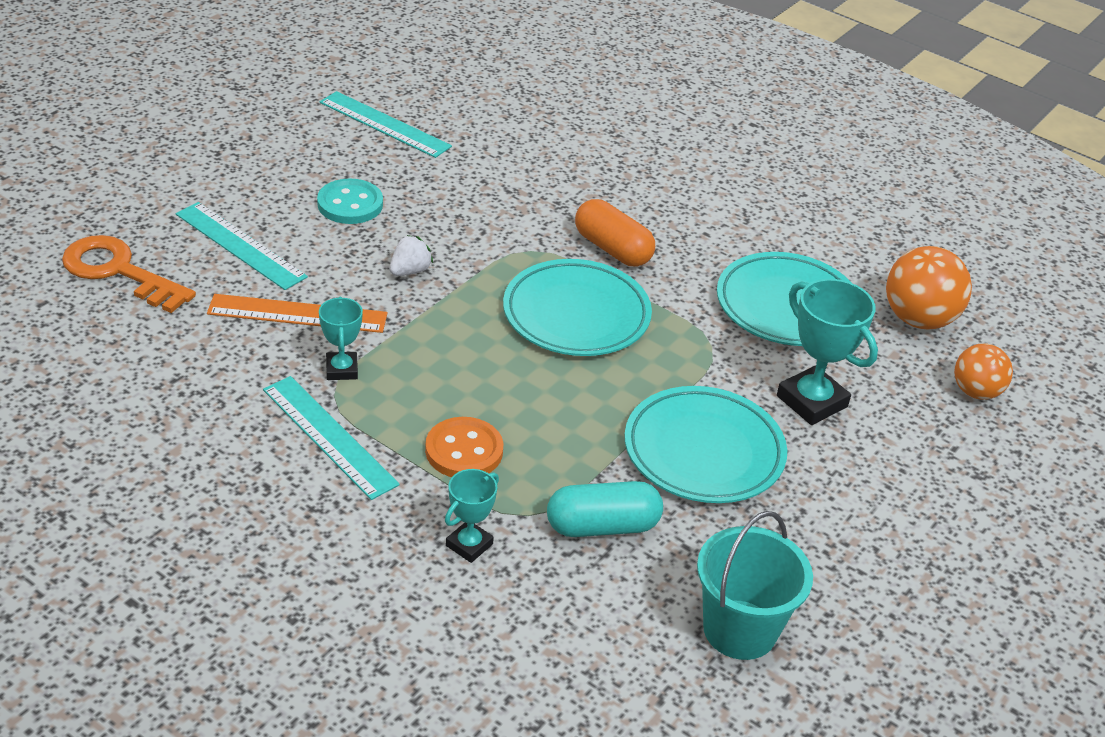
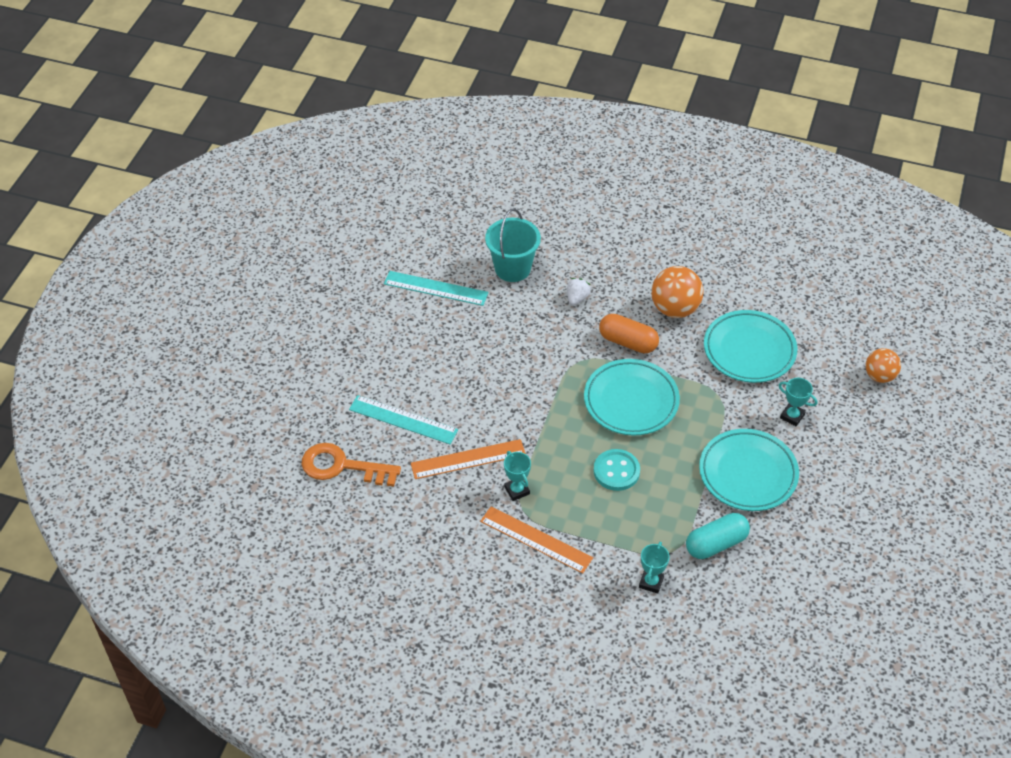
camera: 15 degrees left, 10 degrees up
turquoise ruler [263,376,400,500] -> orange ruler [480,507,593,573]
turquoise button [317,179,383,224] -> turquoise button moved to [593,449,640,491]
white strawberry [389,235,433,276] -> white strawberry moved to [567,278,591,306]
orange button [425,417,503,477] -> none
turquoise bucket [697,511,813,660] -> turquoise bucket moved to [485,209,541,282]
turquoise trophy [777,279,878,425] -> turquoise trophy [779,378,817,426], size x0.58
orange ball [886,246,972,330] -> orange ball moved to [651,266,704,318]

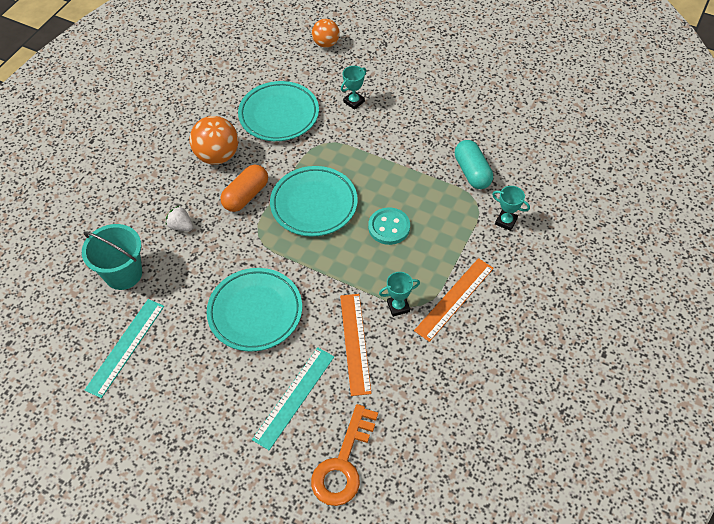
camera: 80 degrees left, 5 degrees up
turquoise plate [699,429,799,511] -> turquoise plate moved to [207,268,302,352]

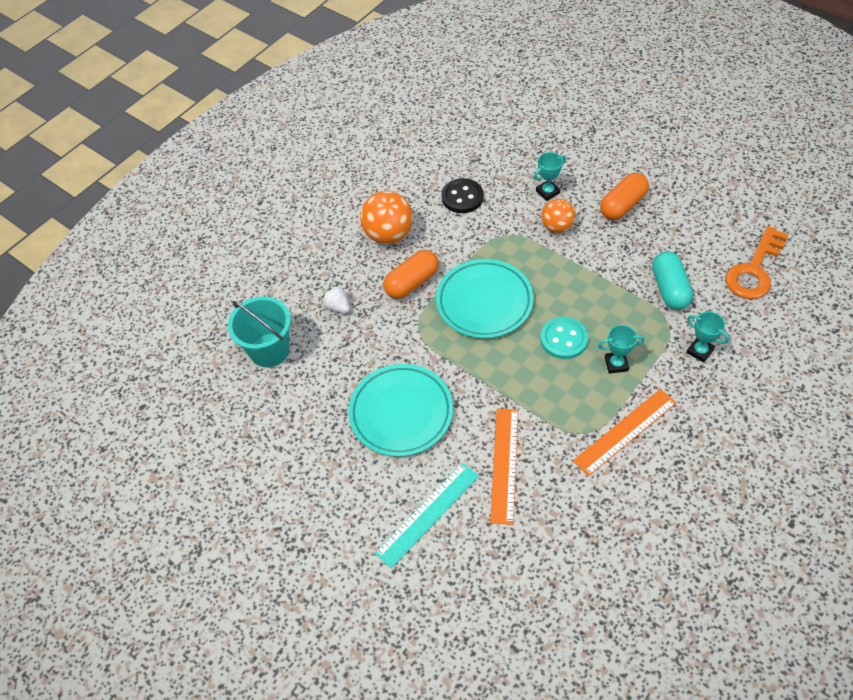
camera: 15 degrees right, 0 degrees up
turquoise ruler [85,299,164,398] -> none
turquoise plate [238,81,319,141] -> black button [442,178,484,213]
orange key [311,404,378,506] -> orange key moved to [725,226,789,299]
orange ball [312,19,340,47] -> orange ball moved to [541,199,576,233]
turquoise trophy [379,272,420,317] -> turquoise trophy moved to [598,325,645,374]
none -> orange capsule [600,173,649,220]

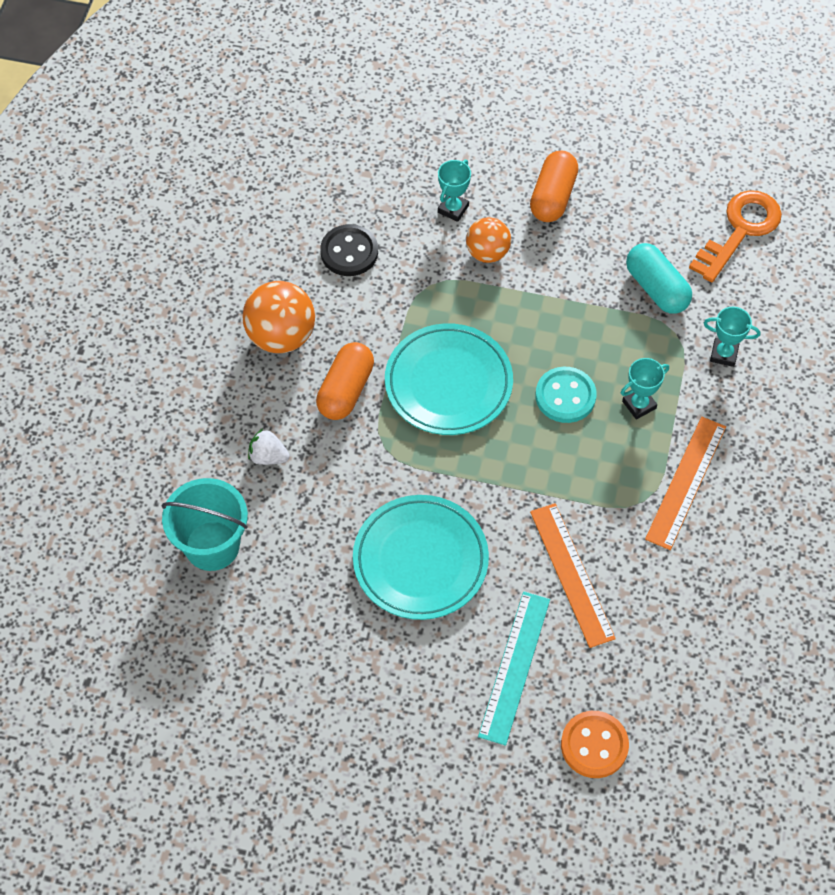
camera: 30 degrees left, 5 degrees up
orange key [725,226,789,299] -> orange key turned 150 degrees counterclockwise [689,190,782,282]
none -> orange button [561,711,629,778]

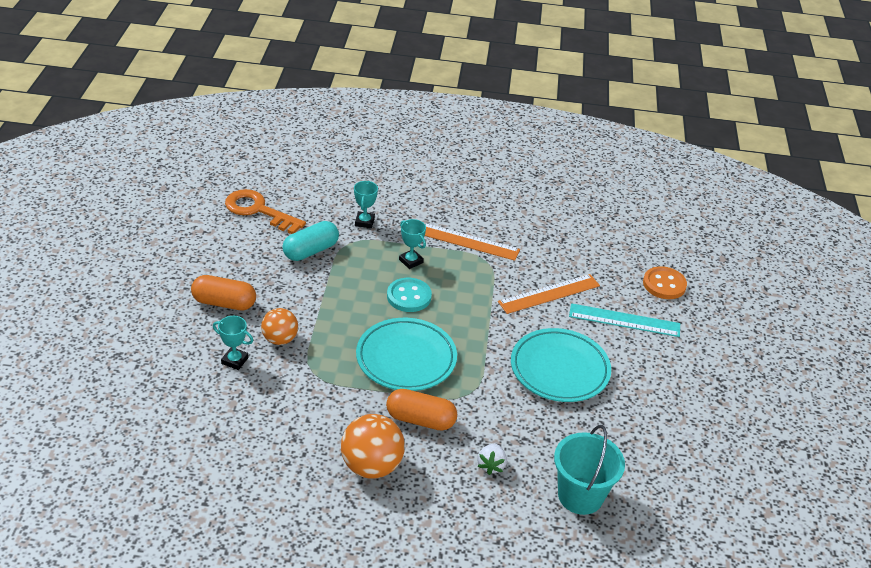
camera: 100 degrees left, 20 degrees down
black button [320,224,378,276] -> none

